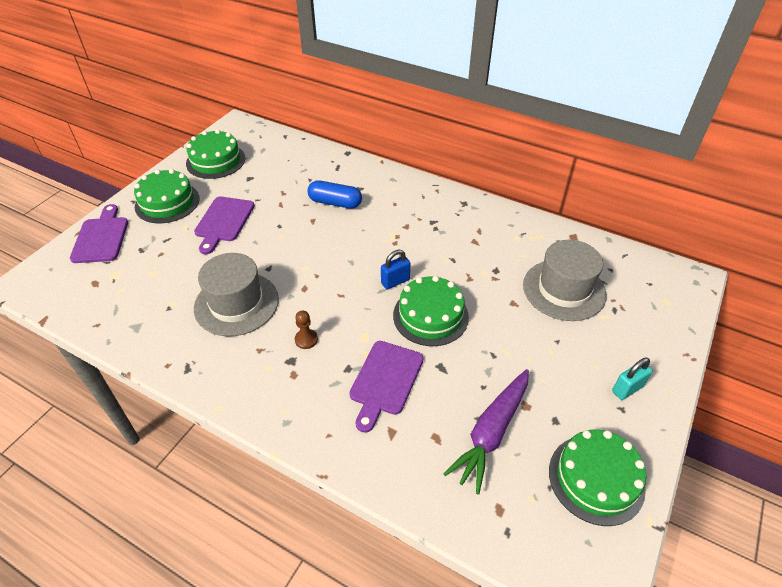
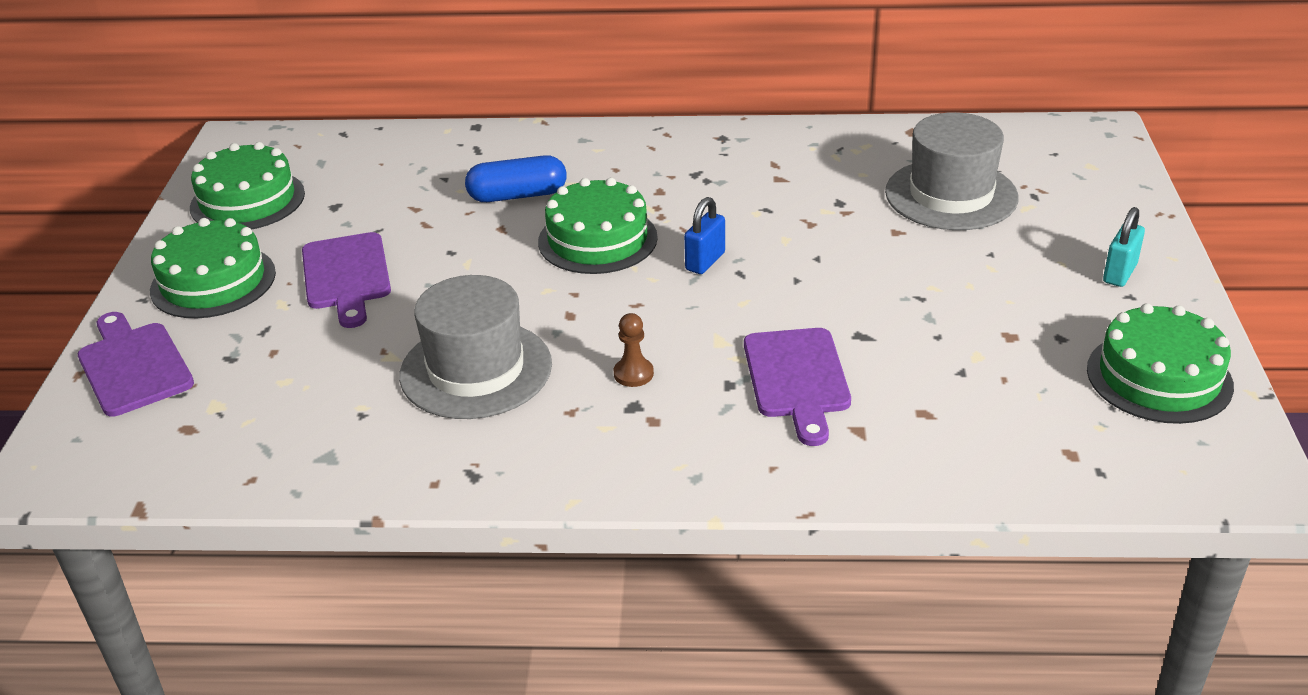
camera: 25 degrees left, 10 degrees down
green cake [393,276,469,346] -> green cake moved to [538,178,658,274]
purple carrot [444,369,529,494] -> none

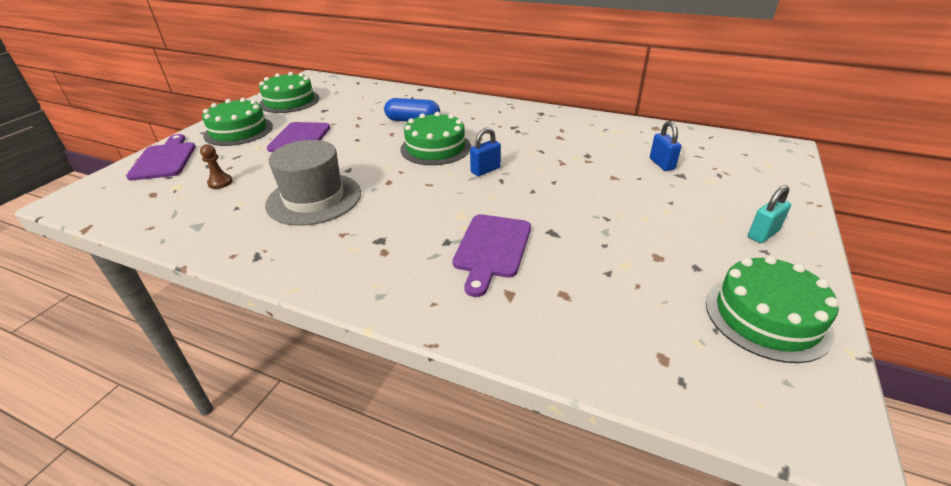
camera: 20 degrees right, 0 degrees up
brown pawn [614,313,654,387] -> brown pawn moved to [200,144,233,189]
grey hat [885,112,1019,230] -> blue padlock [650,121,682,171]

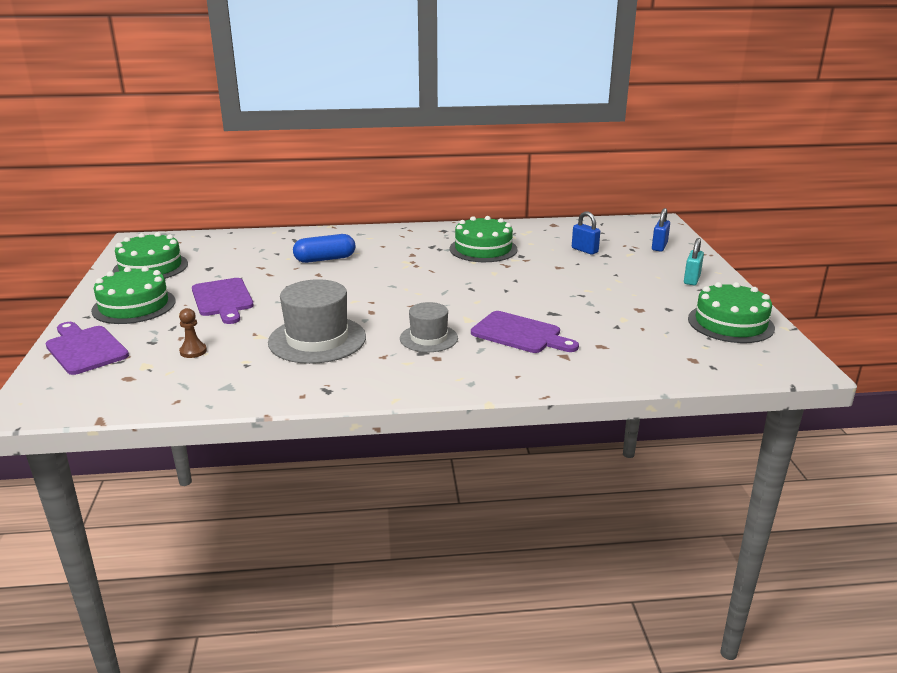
camera: 30 degrees left, 10 degrees down
green cake [400,112,471,165] -> green cake moved to [450,216,518,262]
purple cutting board [453,214,531,297] -> purple cutting board turned 45 degrees counterclockwise [471,311,579,353]
blue padlock [470,127,501,176] -> blue padlock moved to [652,208,670,251]
none -> grey hat [400,302,458,352]

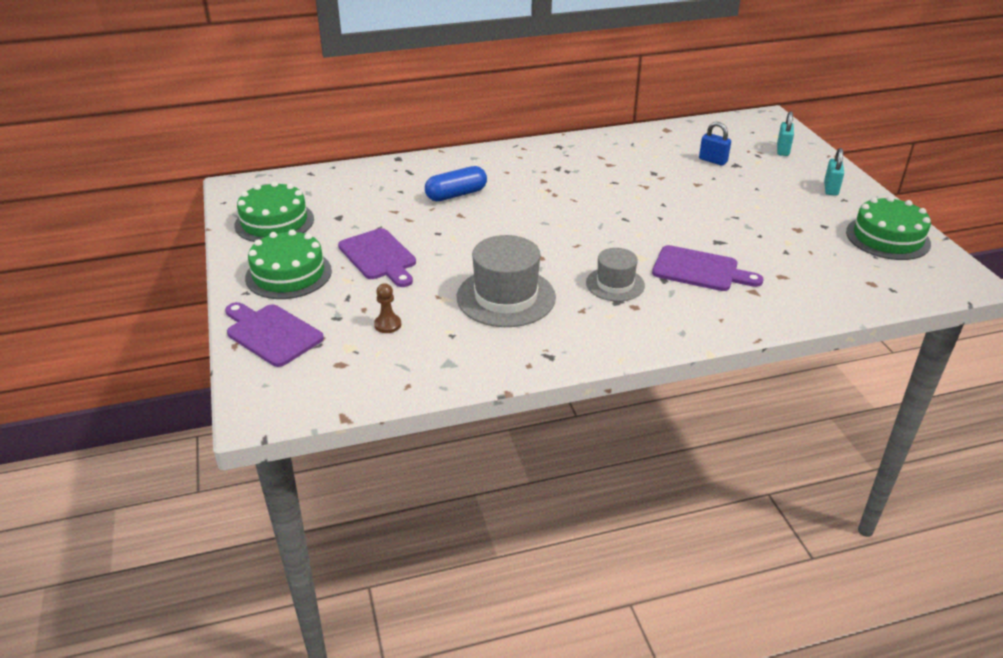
camera: 10 degrees left, 10 degrees up
green cake [450,216,518,262] -> none
blue padlock [652,208,670,251] -> turquoise padlock [777,111,794,156]

